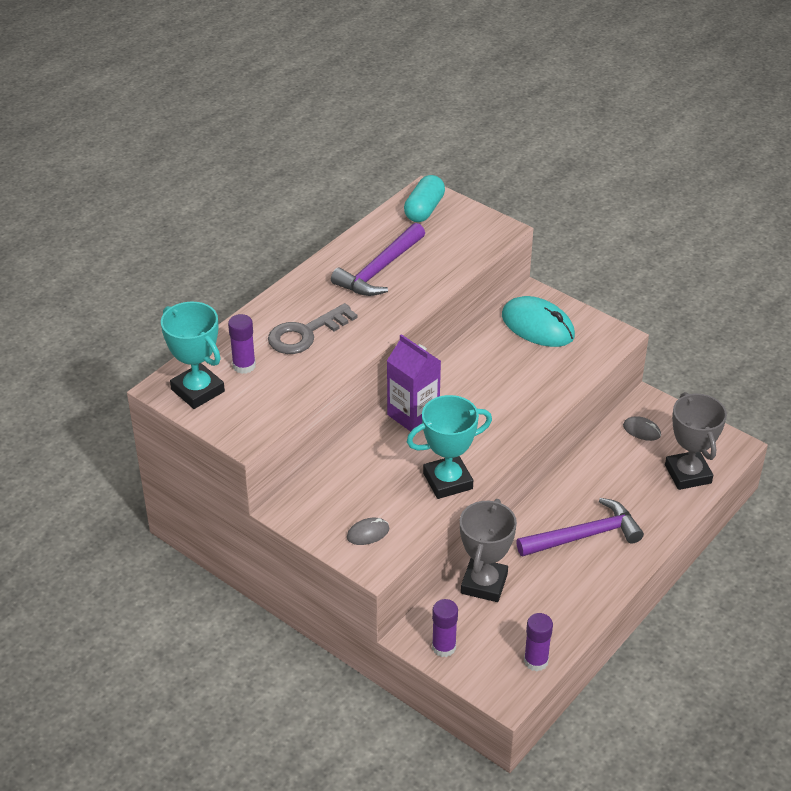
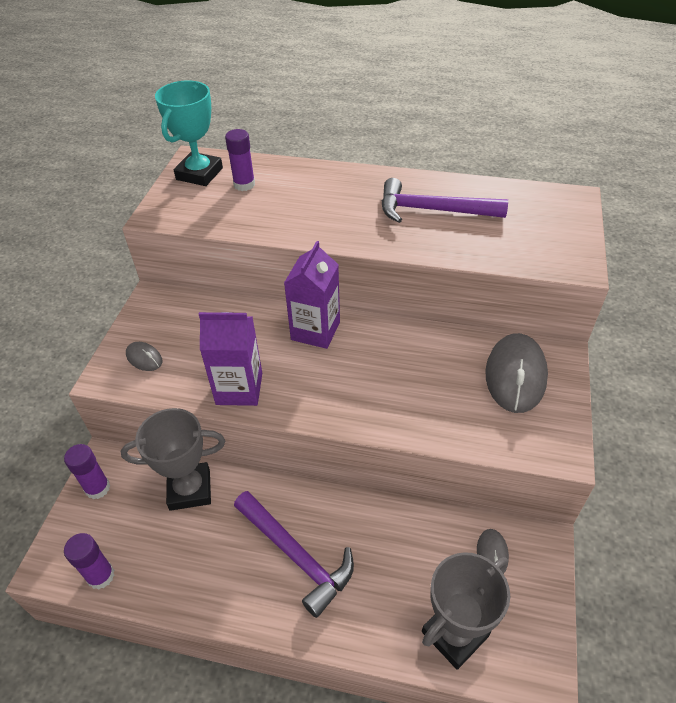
camera: 65 degrees right, 5 degrees up
grey key [268,303,358,354] -> none
turquoise capsule [404,175,445,222] -> none
turquoise trophy [407,395,492,499] -> purple carton [199,312,262,406]
turquoise mouse [502,296,575,347] -> grey mouse [486,333,548,413]

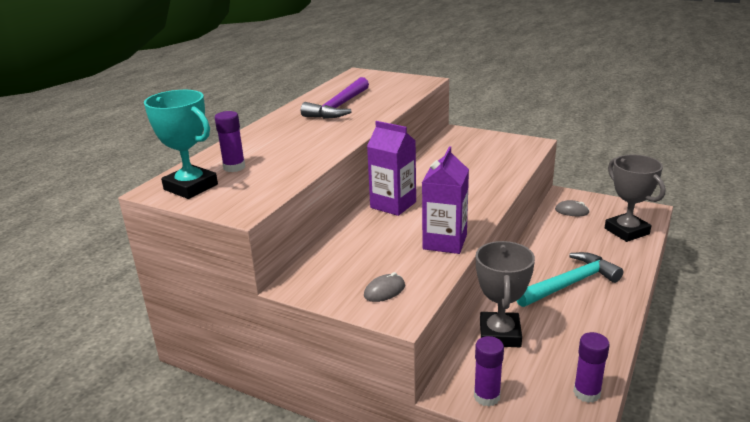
camera: 75 degrees left, 20 degrees down
purple hammer [234,491,354,618] -> turquoise hammer [517,252,623,307]
grey mouse [486,333,548,413] -> none

